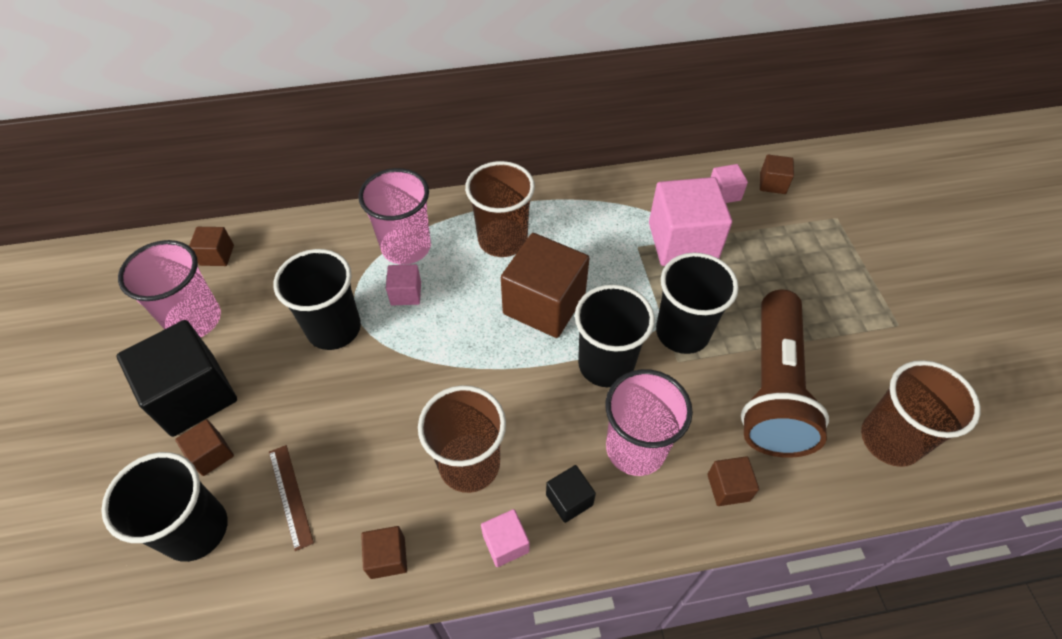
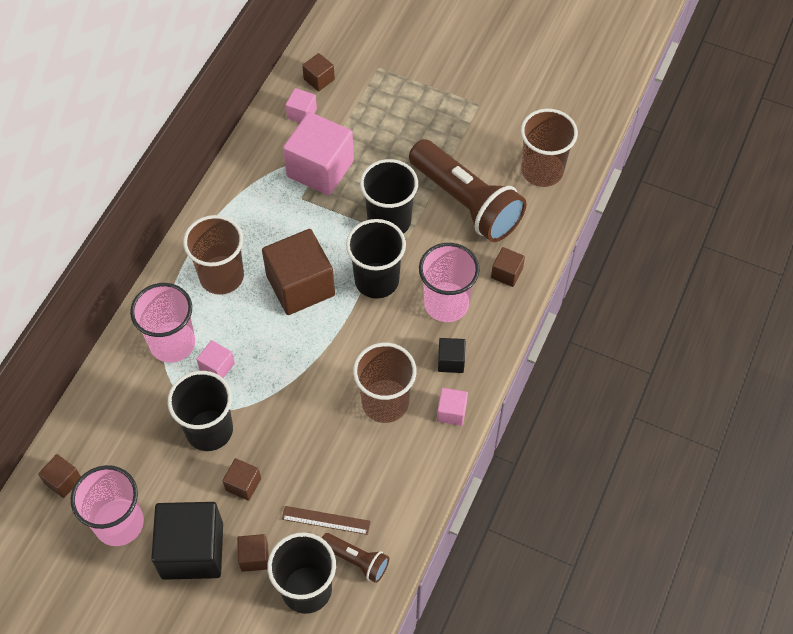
camera: 55 degrees left, 5 degrees up
brown cube [361,526,407,579] -> brown cube moved to [223,458,261,501]
none -> brown flashlight [322,533,389,583]

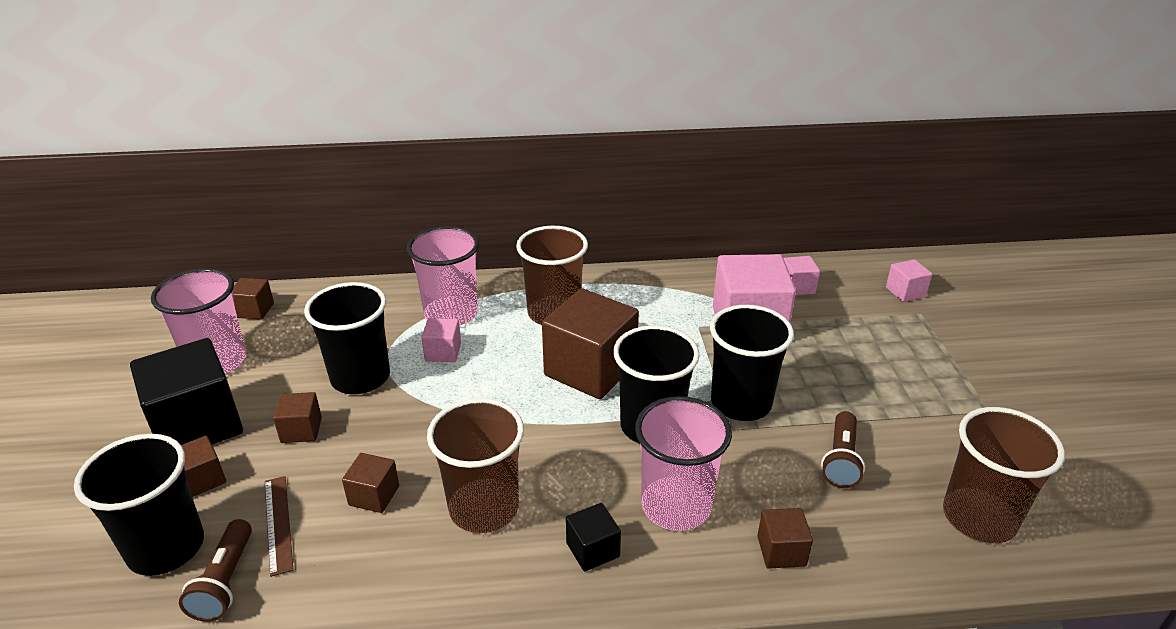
camera: 60 degrees right, 25 degrees down
brown cube [302,53,335,91] -> brown cube moved to [342,453,399,513]
brown flashlight [409,139,527,242] -> brown flashlight [821,411,865,488], size x0.47
pink cube [437,388,468,426] -> pink cube moved to [886,259,932,302]

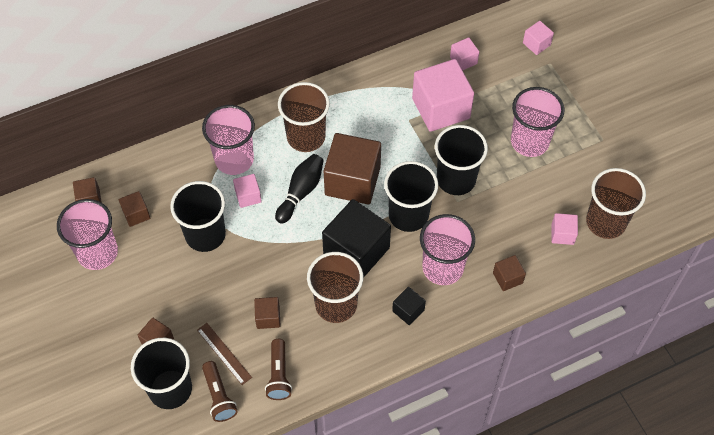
camera: 20 degrees left, 25 degrees up
black cube [130,338,243,445] -> black cube moved to [322,199,391,278]
brown cube [273,392,322,443] -> brown cube moved to [119,191,150,227]
brown flashlight [821,411,865,488] -> brown flashlight moved to [265,339,292,400]
none -> black bowling pin [275,154,324,224]
none -> pink cup [511,87,564,157]
none -> pink cube [551,213,578,245]

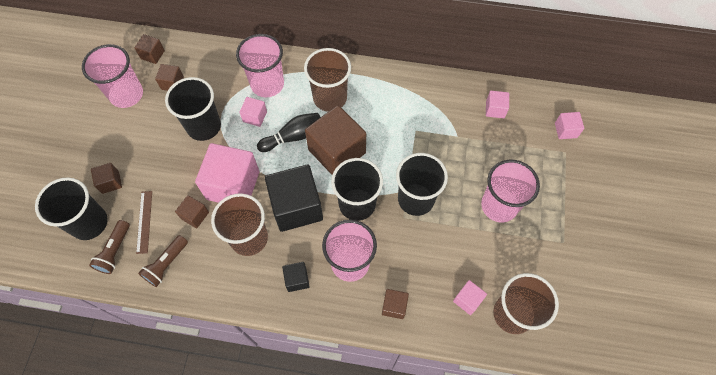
camera: 35 degrees right, 5 degrees up
pink cube [412,59,474,132] -> pink cube moved to [195,143,259,203]

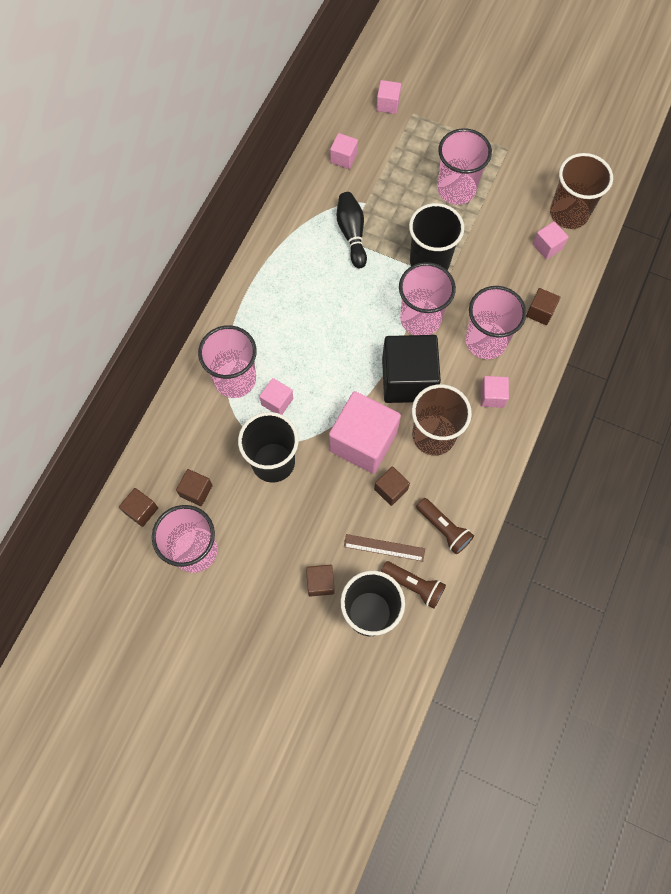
camera: 75 degrees left, 5 degrees up
black bowling pin [257,113,321,152] -> black bowling pin moved to [337,192,367,268]
black cube [282,262,310,292] -> pink cube [481,376,509,408]
brown cup [304,48,351,112] -> none
brown cube [305,105,366,175] -> none
black cup [331,158,383,221] -> pink cup [399,262,456,335]

